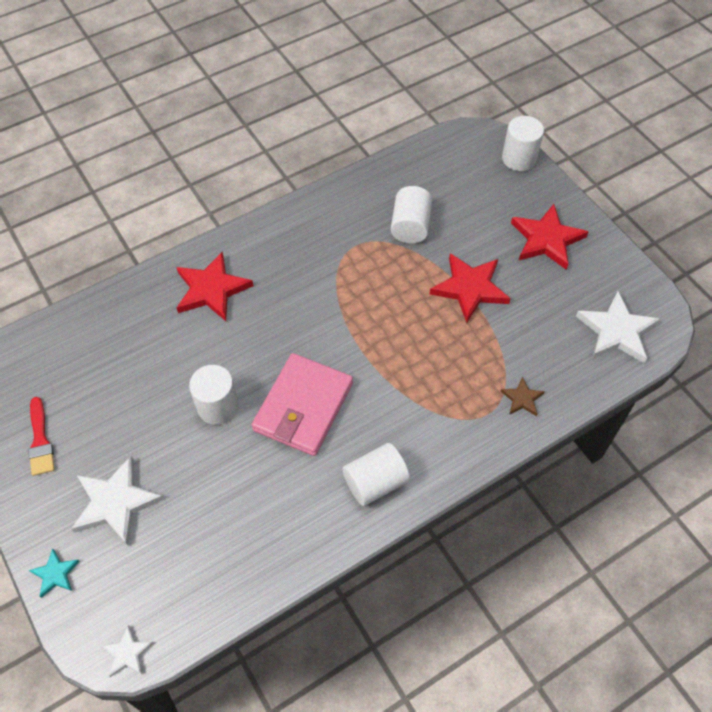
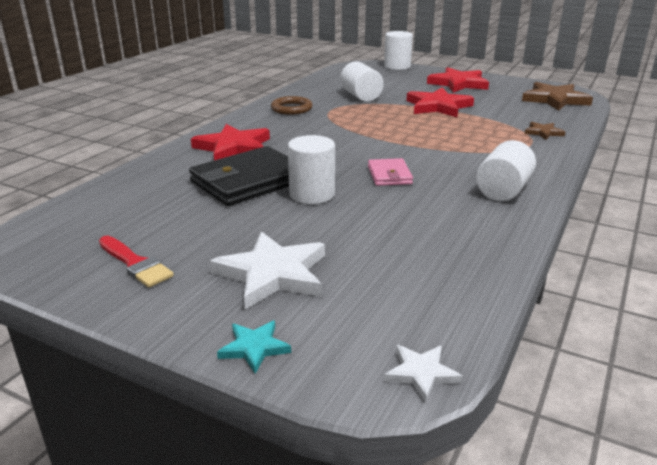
camera: 30 degrees left, 30 degrees down
pink wallet [252,353,353,456] -> pink wallet [368,158,413,186], size x0.52
white star [576,291,660,363] -> brown star [522,82,593,111]
none -> black wallet [189,146,289,206]
none -> brown ring [271,96,312,115]

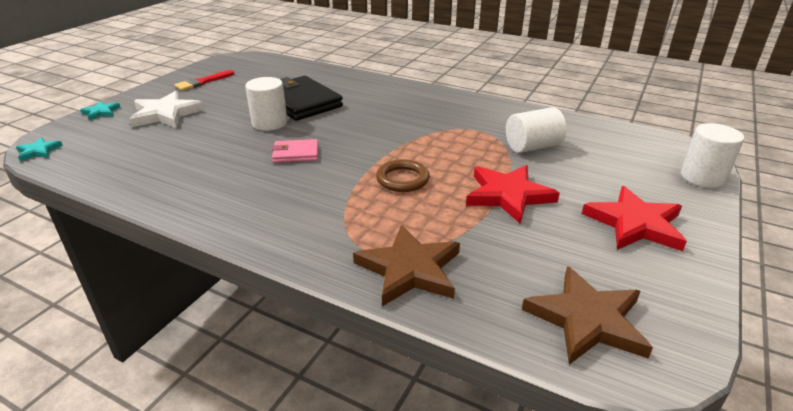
camera: 90 degrees right, 5 degrees up
red star [191,124,270,160] -> none
brown ring [271,96,312,115] -> brown ring moved to [376,159,430,192]
white star [384,345,463,403] -> turquoise star [16,137,63,161]
white cylinder [476,140,536,201] -> none
brown star [524,122,565,140] -> brown star [353,225,460,306], size x1.96

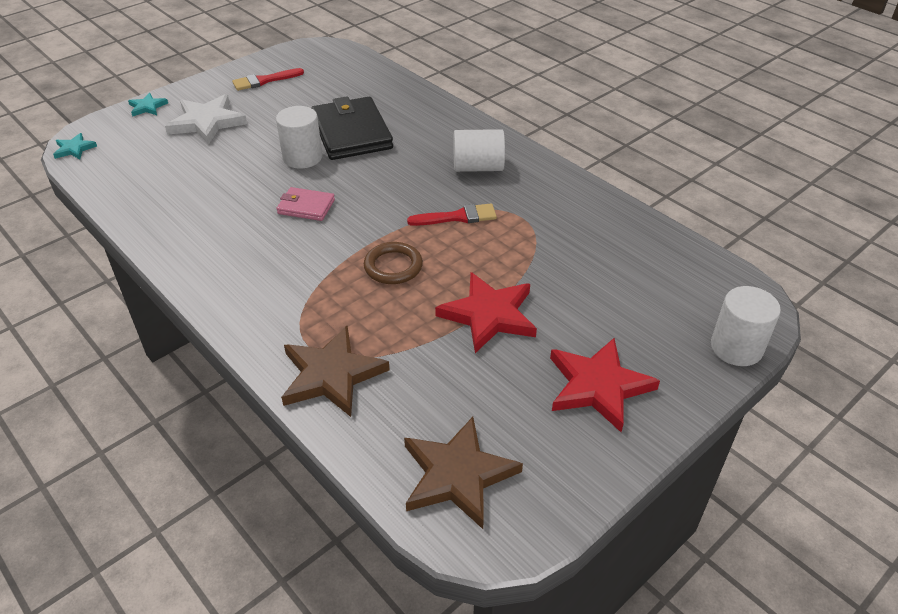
camera: 20 degrees right, 10 degrees up
white cylinder [506,107,567,153] -> white cylinder moved to [454,129,505,172]
none -> red brush [407,204,497,226]

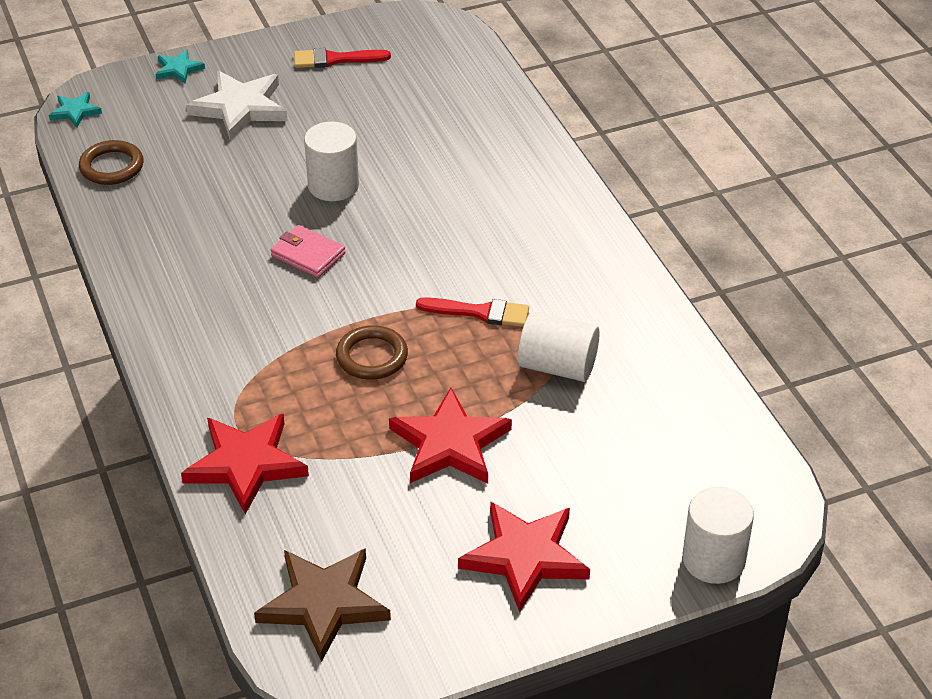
camera: 20 degrees right, 0 degrees up
brown star [281,326,390,417] -> red star [181,414,309,514]
black wallet [311,96,393,160] -> none
white cylinder [454,129,505,172] -> white cylinder moved to [518,311,600,382]
none -> brown ring [79,140,144,185]

